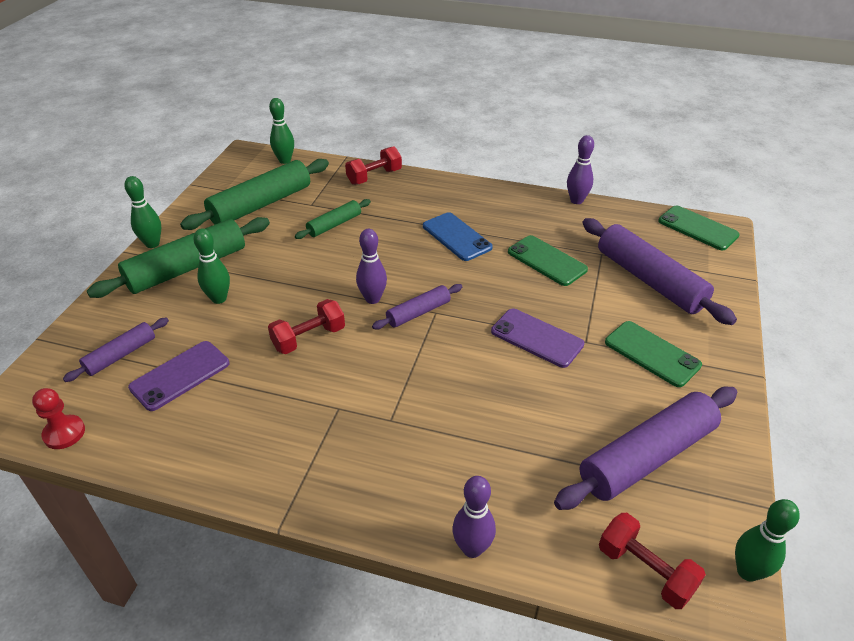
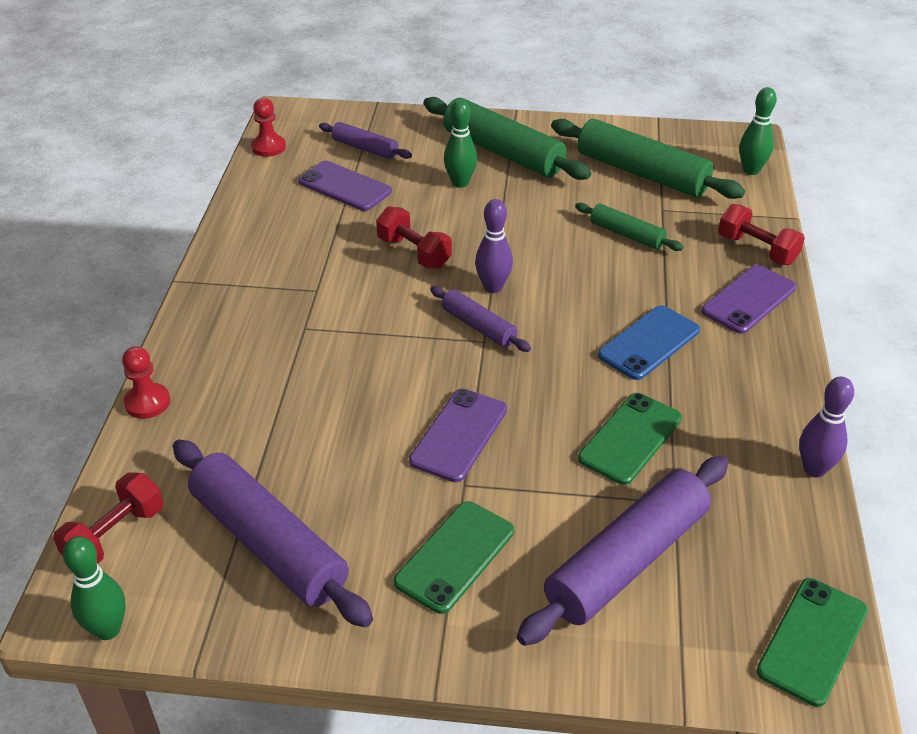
camera: 80 degrees right, 0 degrees up
green bowling pin [124,176,161,248] -> none
purple bowling pin [452,476,496,558] -> red pawn [122,346,170,419]
none -> purple phone [702,265,797,334]

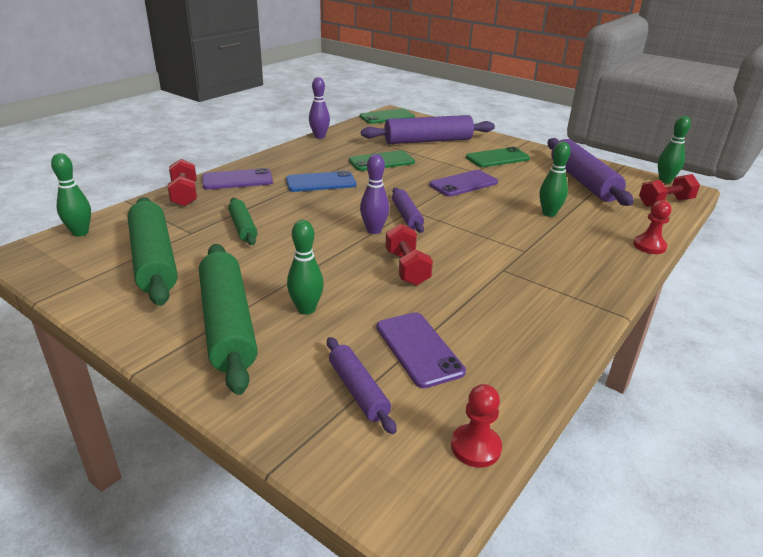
camera: 150 degrees left, 10 degrees down
none -> green bowling pin [540,142,571,217]

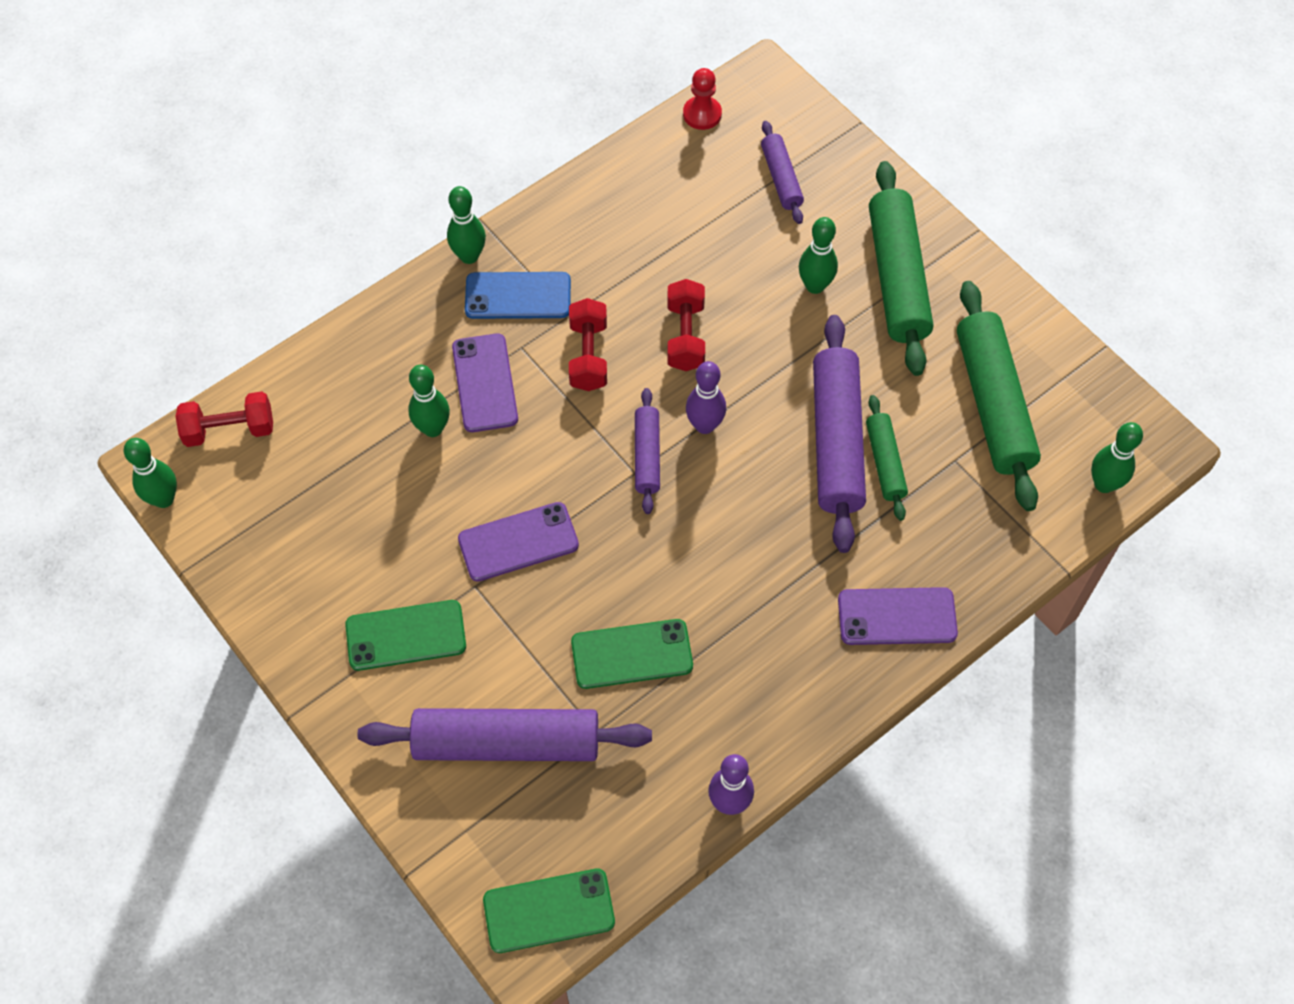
camera: 165 degrees left, 30 degrees up
red dumbbell [168,159,197,207] -> red dumbbell moved to [569,298,607,391]
blue phone [286,170,356,192] -> blue phone moved to [465,272,571,319]
purple phone [377,312,466,388] -> purple phone moved to [452,333,518,432]
purple rolling pin [548,138,634,206] -> purple rolling pin moved to [813,315,866,553]
red pawn [633,200,672,254] -> none
none -> green bowling pin [447,186,486,264]

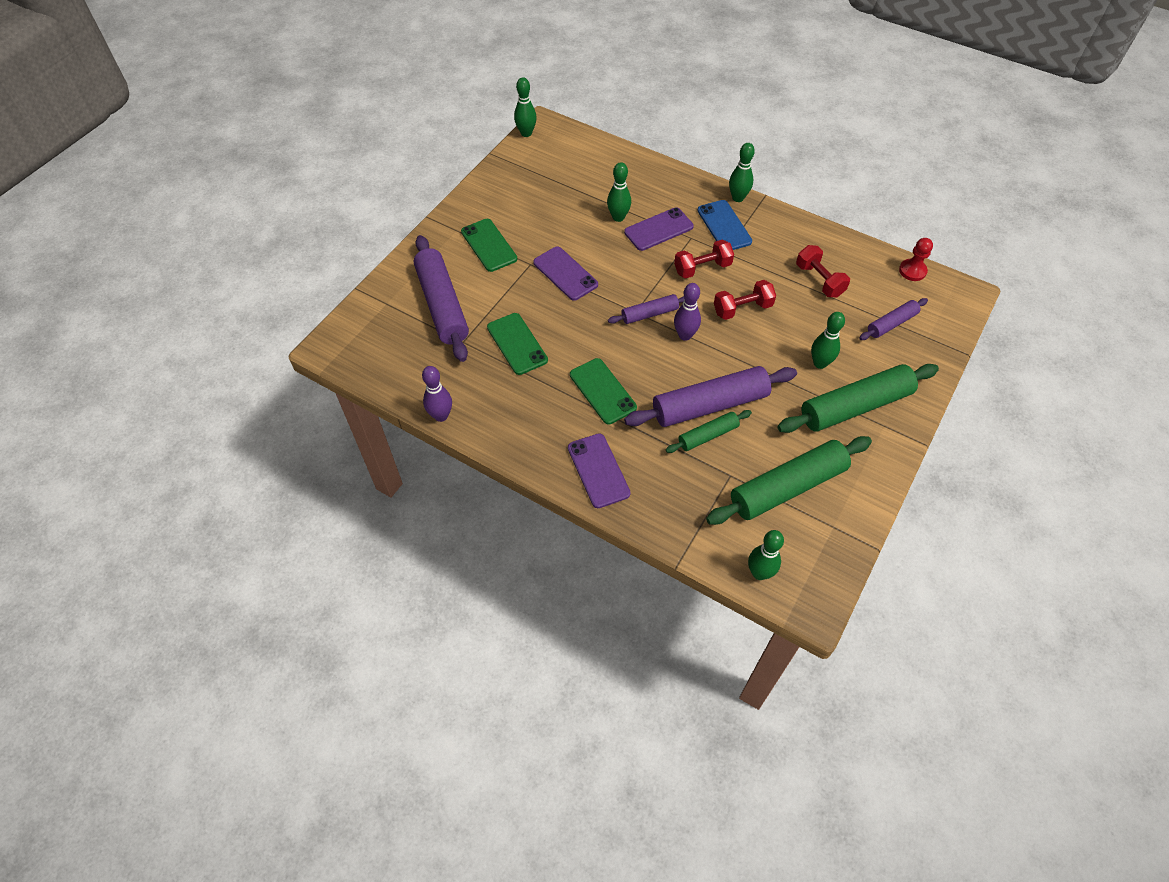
camera: 70 degrees right, 5 degrees down
red dumbbell [175,392,273,447] -> red dumbbell moved to [796,245,850,297]
green phone [483,869,615,953] -> green phone moved to [570,358,637,424]

